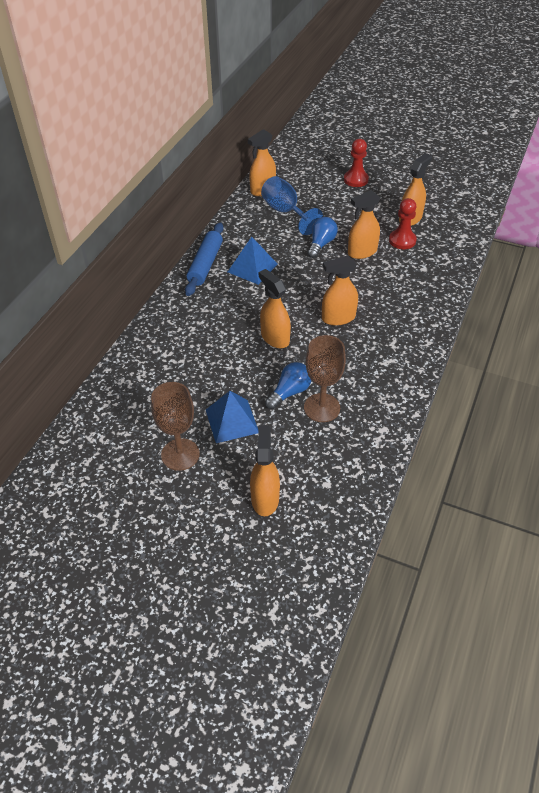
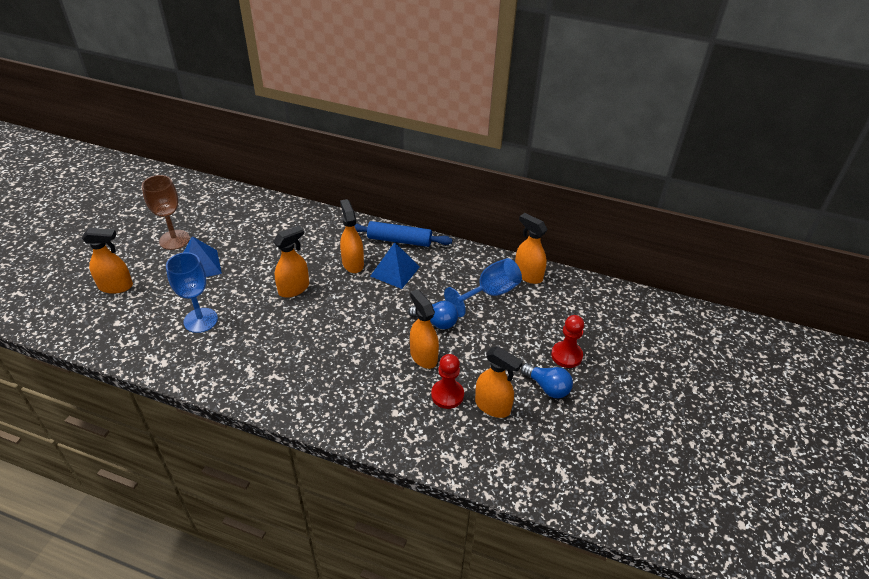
camera: 85 degrees right, 5 degrees down
blue light bulb [265,362,311,410] -> blue light bulb moved to [521,363,573,398]
brown goblet [304,335,346,422] -> blue goblet [166,252,218,333]
orange spray bottle [322,255,358,326] -> orange spray bottle moved to [340,199,364,273]

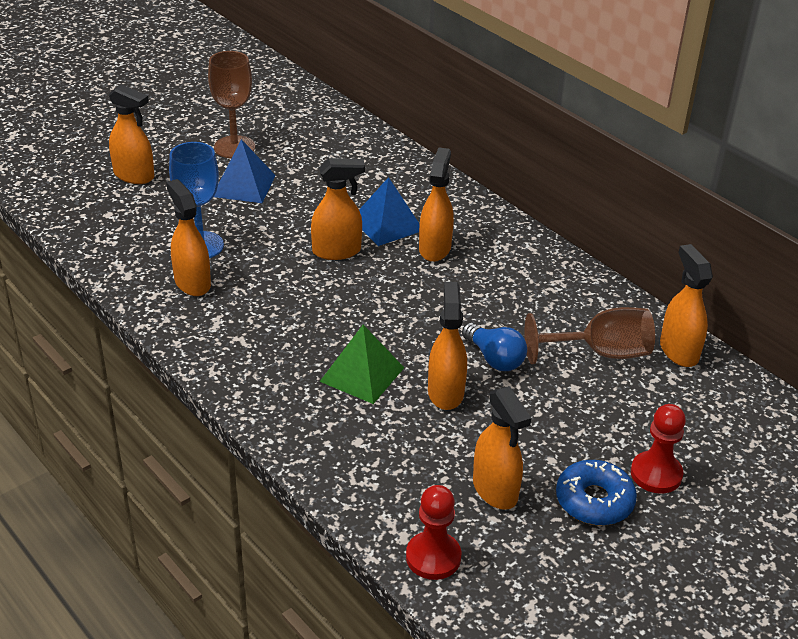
camera: 30 degrees right, 5 degrees down
blue rolling pin [354,221,452,247] -> none
blue pyramid [371,242,420,289] -> blue pyramid moved to [359,177,420,246]
red pawn [431,354,464,409] -> red pawn moved to [406,485,461,580]
blue goblet [444,258,522,317] -> brown goblet [525,307,655,364]
blue light bulb [521,363,573,398] -> blue donut [556,460,637,526]
none -> orange spray bottle [166,179,211,296]
none -> green pyramid [320,325,404,404]

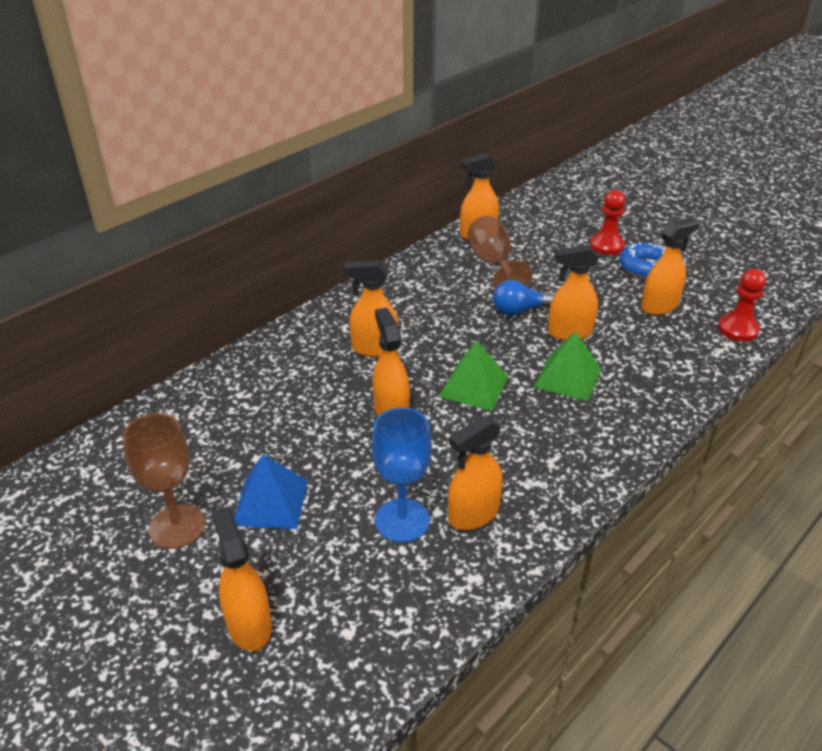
camera: 95 degrees left, 0 degrees up
orange spray bottle [109,84,154,184] -> orange spray bottle turned 45 degrees counterclockwise [212,507,272,651]
blue pyramid [359,177,420,246] -> none
blue light bulb [462,323,527,371] -> blue light bulb turned 150 degrees counterclockwise [493,280,554,316]
none -> green pyramid [439,341,508,411]

